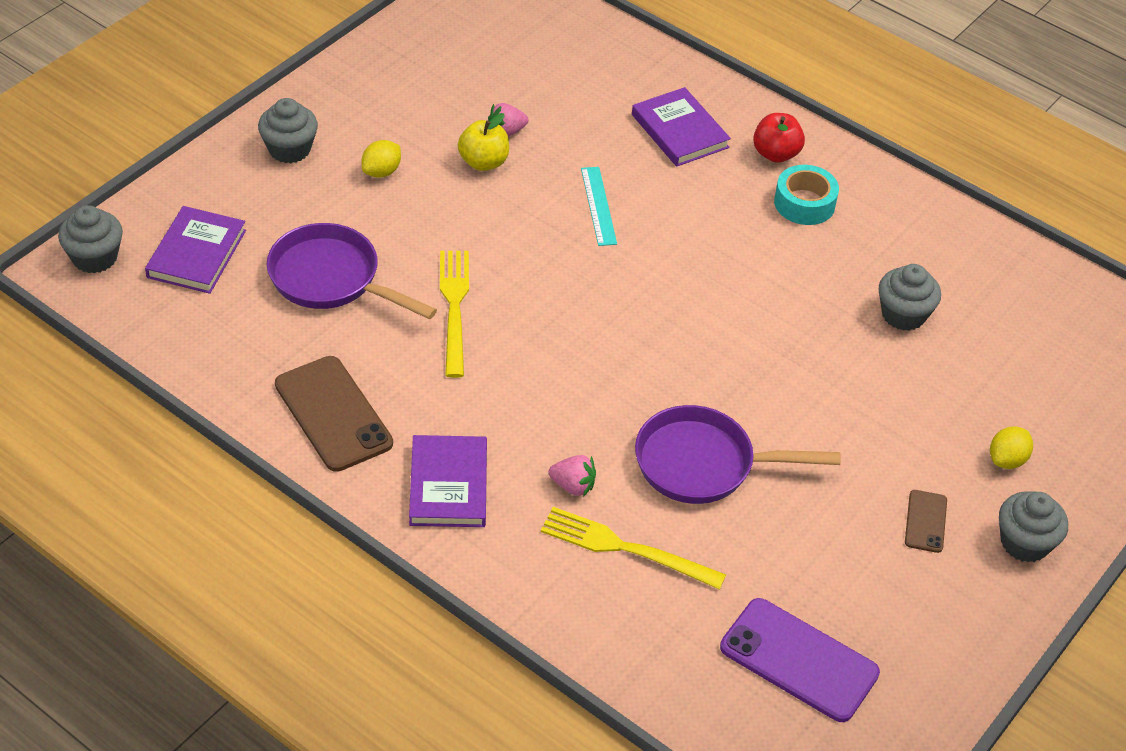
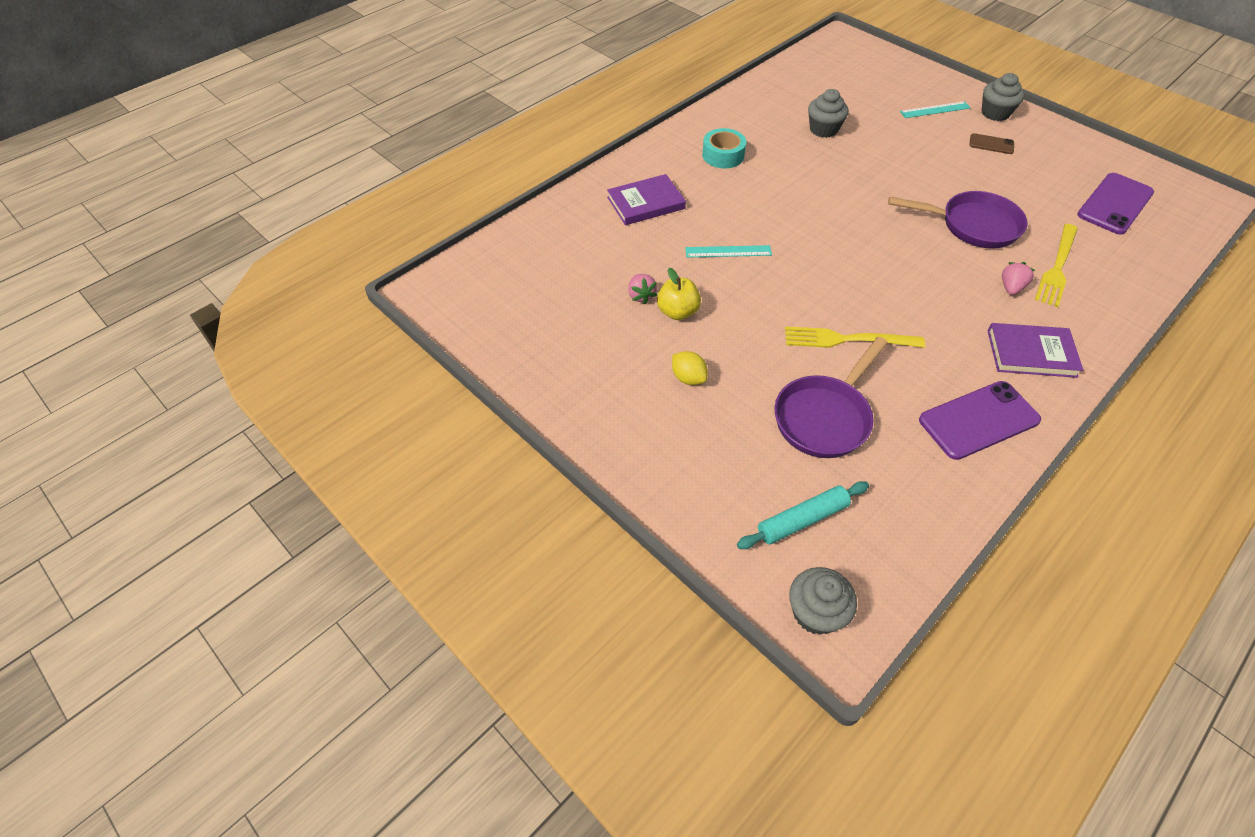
camera: 80 degrees left, 5 degrees up
purple book [145,206,246,294] -> turquoise rolling pin [737,481,869,549]
grey cupcake [258,98,318,163] -> none
brown phone [275,356,393,472] -> purple phone [919,381,1041,460]
purple pan [635,405,841,504] -> purple pan turned 90 degrees counterclockwise [888,191,1028,249]
red apple [753,113,805,163] -> none
yellow lemon [990,426,1033,469] -> turquoise ruler [900,101,971,118]

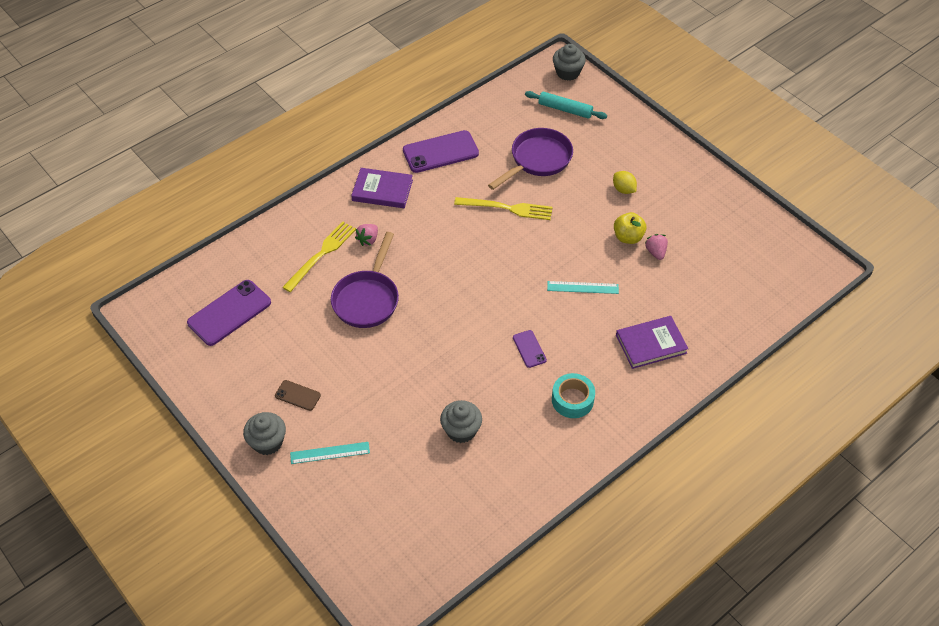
camera: 175 degrees left, 0 degrees up
turquoise rolling pin [737,481,869,549] -> turquoise rolling pin turned 45 degrees clockwise [525,91,607,119]
purple pan [888,191,1028,249] -> purple pan turned 90 degrees counterclockwise [331,232,399,328]
none -> purple phone [513,330,547,368]

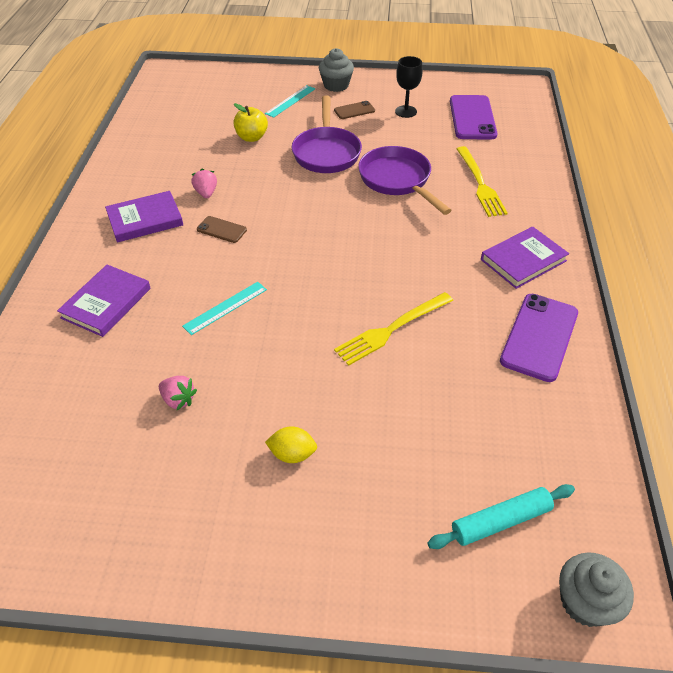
camera: 135 degrees right, 5 degrees down
pink strawberry [355,224,378,246] -> pink strawberry moved to [191,169,217,198]
grey cupcake [440,400,482,443] -> none
purple pan [488,128,573,190] -> purple pan moved to [292,95,362,173]
purple phone [513,330,547,368] -> brown phone [197,216,247,243]
turquoise tape [552,373,595,418] -> purple book [105,191,183,243]
yellow apple [614,212,647,244] -> yellow apple moved to [234,103,268,142]
none -> black goblet [395,56,423,118]

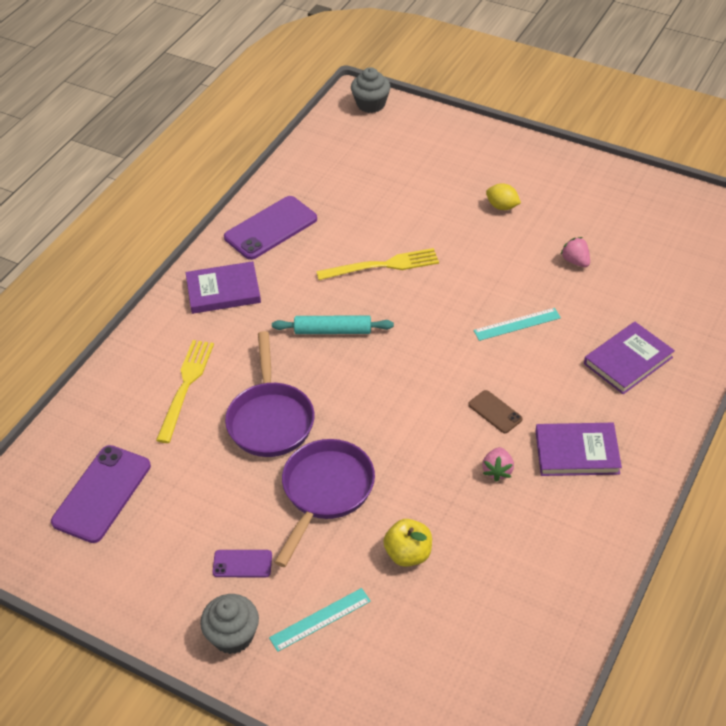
camera: 155 degrees left, 0 degrees up
brown phone [334,101,375,119] -> purple phone [213,550,272,577]
black goblet [395,56,423,118] -> none
turquoise rolling pin [428,484,575,549] -> turquoise rolling pin moved to [272,315,394,334]

